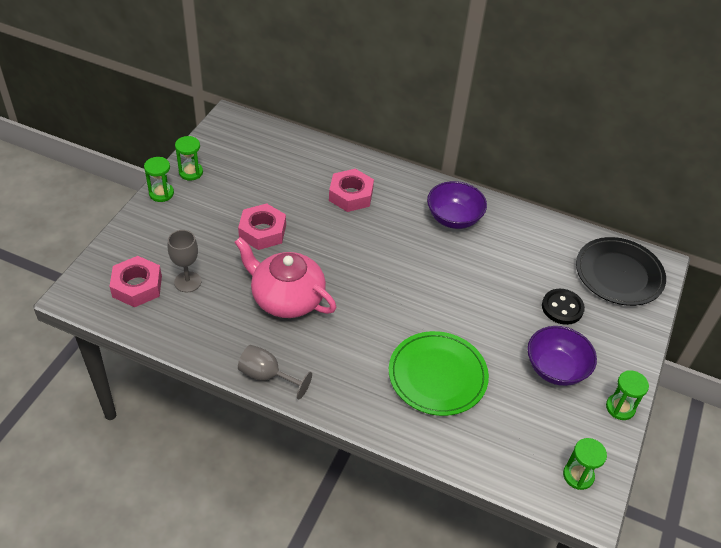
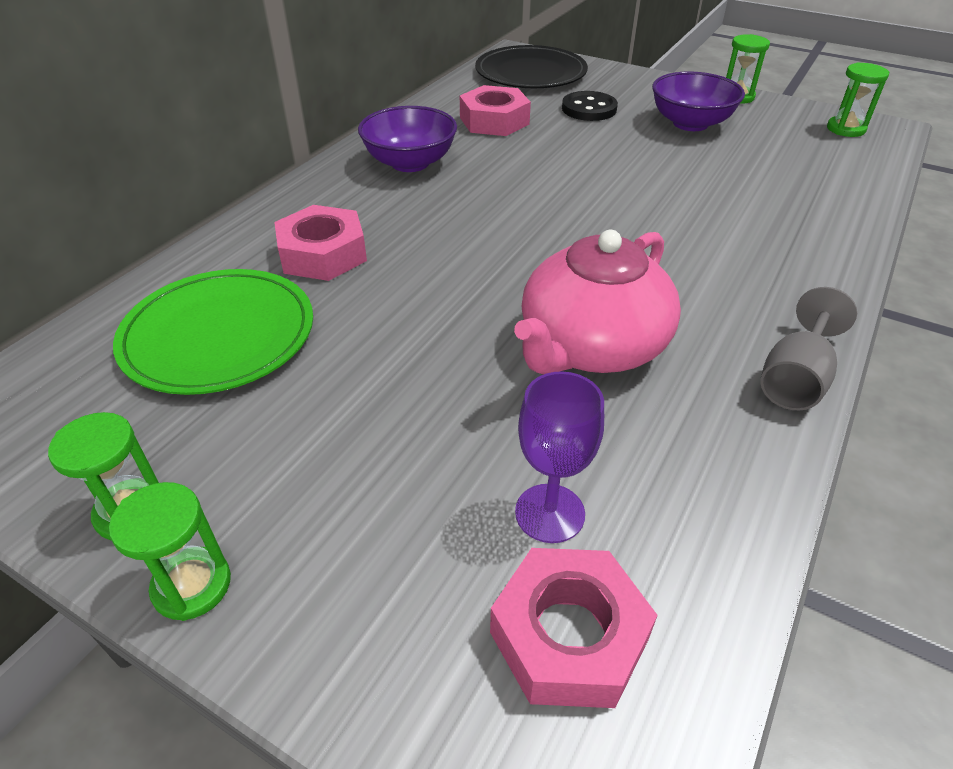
camera: 80 degrees left, 5 degrees down
grey goblet [168,230,201,292] -> purple goblet [515,371,604,543]
pink nut [238,203,286,250] -> pink nut moved to [460,85,531,136]
green plate [389,331,489,416] -> green plate moved to [113,269,313,395]

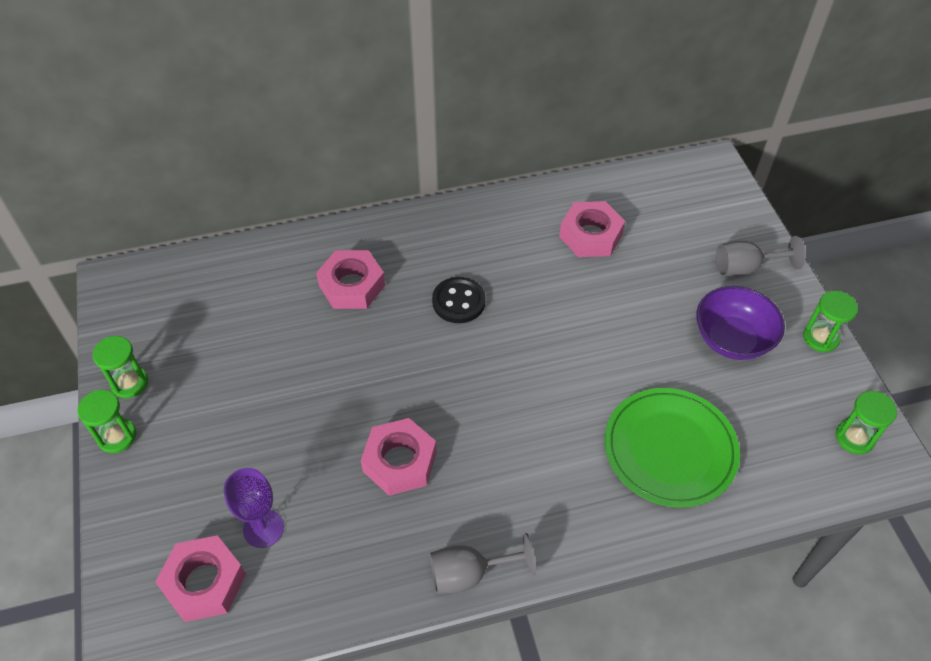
camera: 45 degrees right, 10 degrees up
green plate [113,269,313,395] -> green plate moved to [605,388,740,508]
purple bowl [358,106,457,172] -> none
black plate [475,45,588,88] -> none
pink teapot [514,230,681,374] -> pink nut [361,418,437,496]
black button [562,91,618,121] -> black button moved to [432,277,486,323]
none -> grey goblet [716,236,806,277]

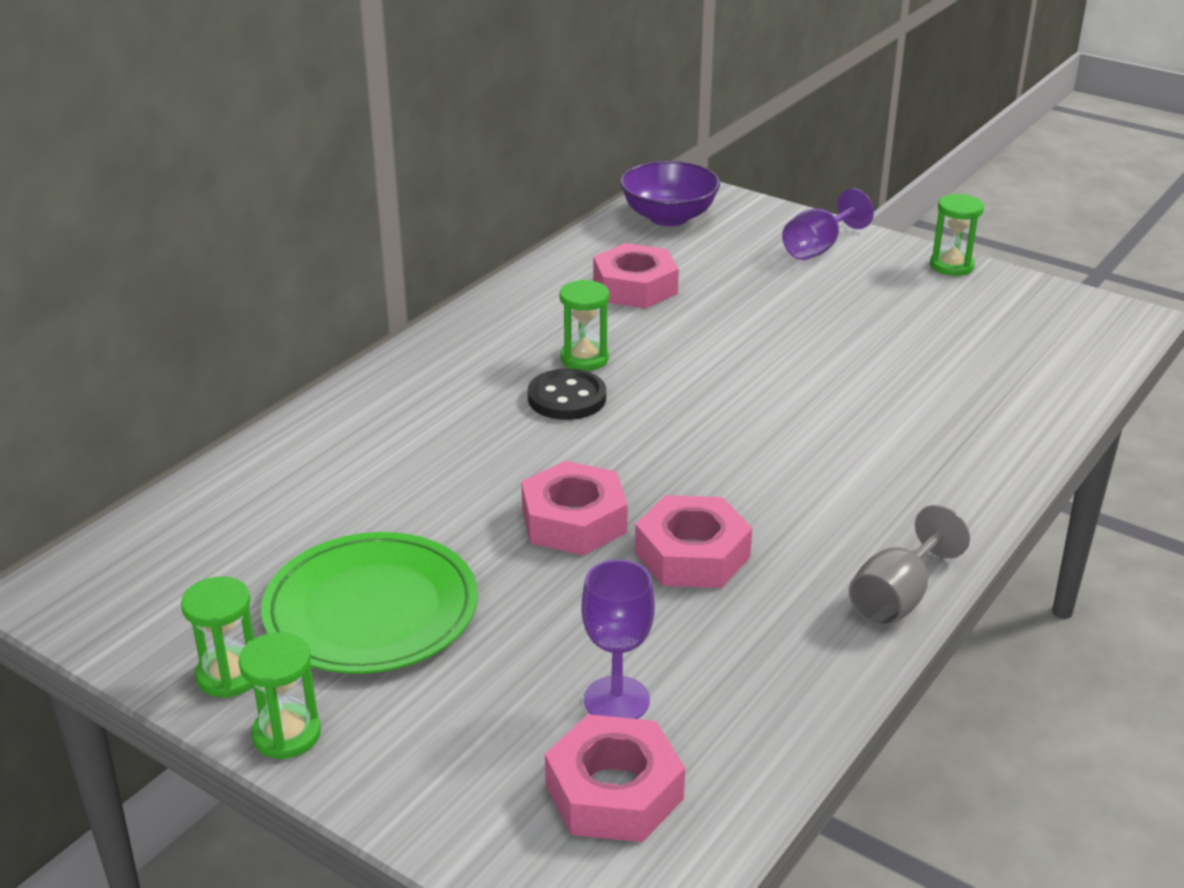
camera: 40 degrees left, 20 degrees down
pink nut [316,250,385,309] -> pink nut moved to [521,461,628,555]
green plate [605,388,740,508] -> green plate moved to [261,532,478,674]
purple bowl [696,286,785,360] -> purple bowl moved to [620,161,720,226]
grey goblet [716,236,806,277] -> purple goblet [782,188,874,260]
green hourglass [836,391,897,454] -> green hourglass moved to [560,280,609,371]

